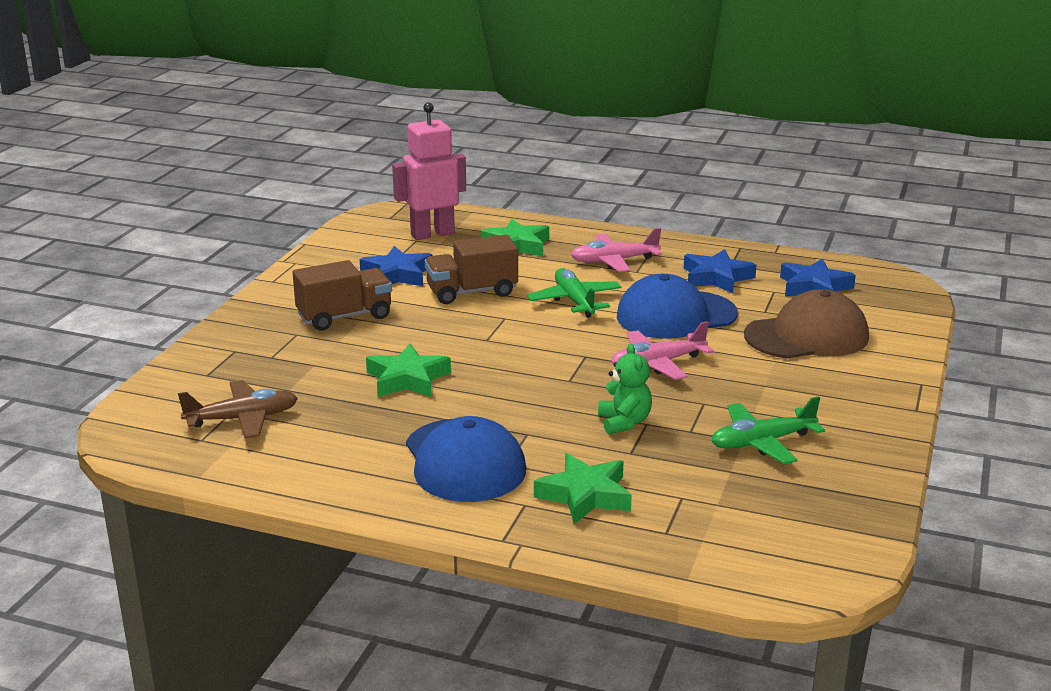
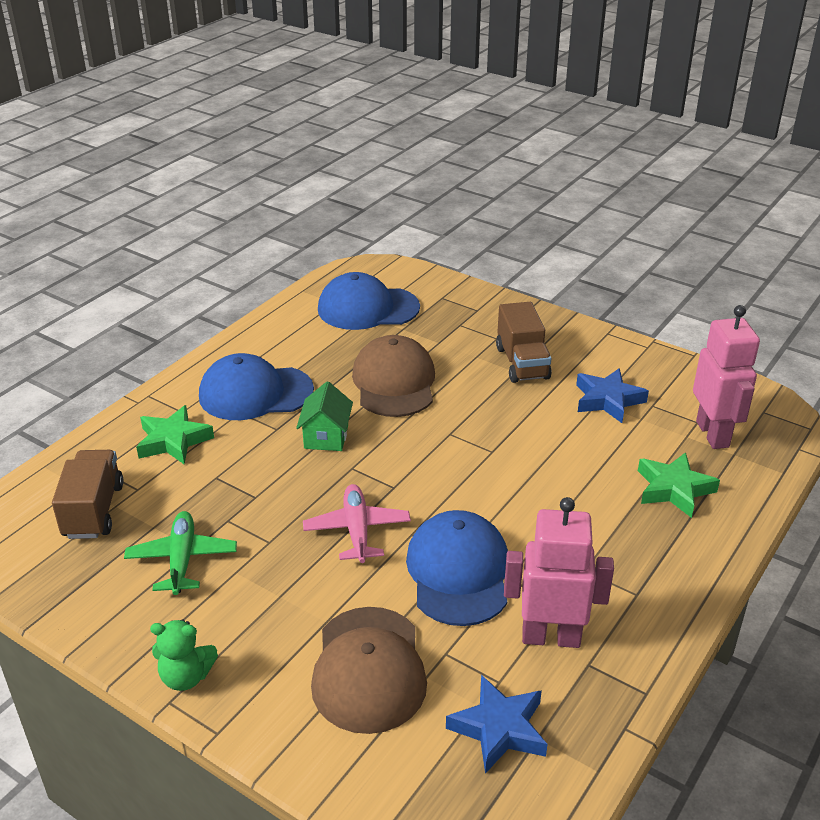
camera: 105 degrees right, 10 degrees up
brown plane [178,380,298,438] -> blue cap [318,272,420,330]
green star [366,343,451,397] -> brown cap [352,335,435,417]
brown truck [425,235,518,304] -> brown truck moved to [52,450,123,539]
green plane [527,268,621,318] -> none
pink plane [571,228,662,272] -> none
green teddy bear [598,344,652,435] -> green teddy bear moved to [150,619,218,691]
blue star [684,249,756,293] -> pink robot [504,497,614,648]
none -> green house [296,382,353,451]

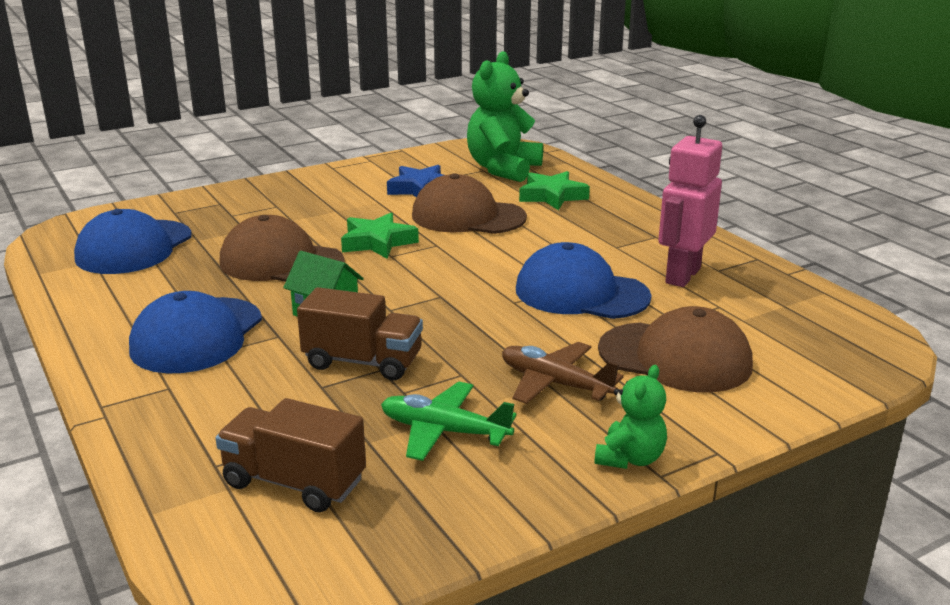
camera: 65 degrees left, 10 degrees down
green star [136,405,214,464] -> green star moved to [341,212,419,259]
pink plane [303,484,411,563] -> none
blue star [446,675,548,774] -> none
brown truck [496,302,552,383] -> brown truck moved to [297,287,423,381]
pink robot [693,305,760,449] -> green teddy bear [467,51,543,182]
none -> brown cap [412,173,527,234]
none -> brown plane [502,342,623,404]

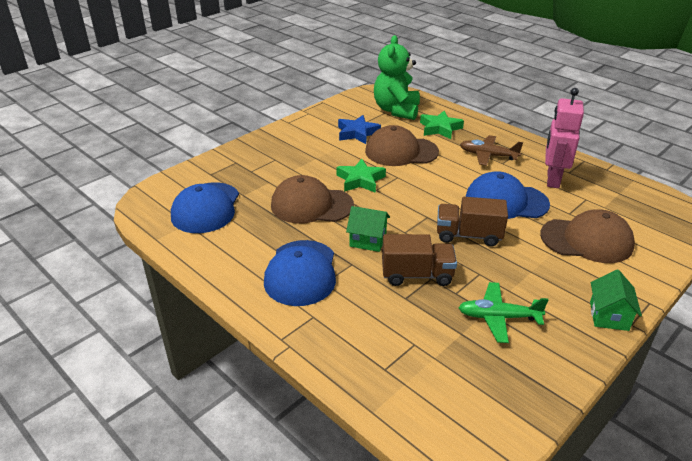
camera: 15 degrees left, 10 degrees up
brown truck [215,398,366,512] -> brown truck moved to [437,197,508,247]
brown plane [502,342,623,404] -> brown plane moved to [460,135,523,166]
green teddy bear [594,365,667,469] -> green house [590,270,642,331]

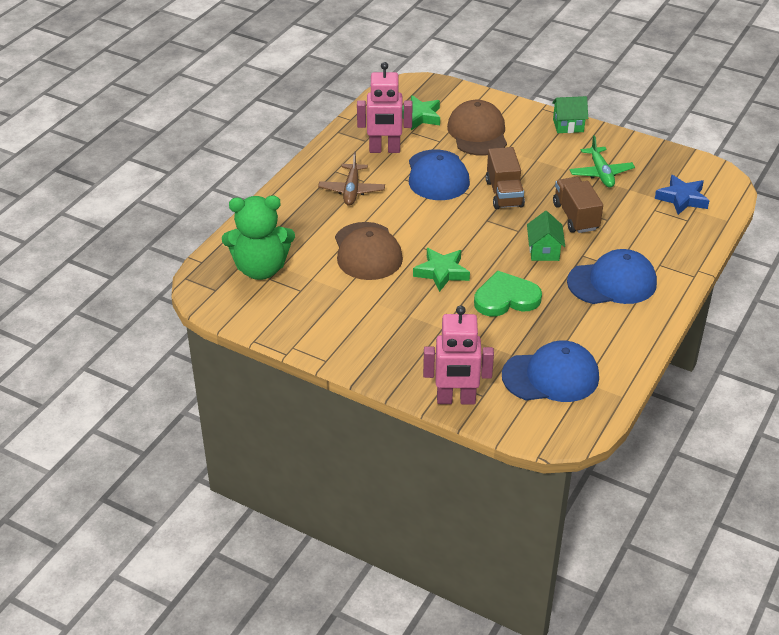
camera: 105 degrees left, 5 degrees up
brown cap [271,175,354,223] -> green heart [474,271,542,316]
blue star [338,115,381,144] -> blue star moved to [655,175,709,215]
green star [420,111,464,139] -> green star moved to [402,95,440,130]
none -> pink robot [423,305,494,405]

